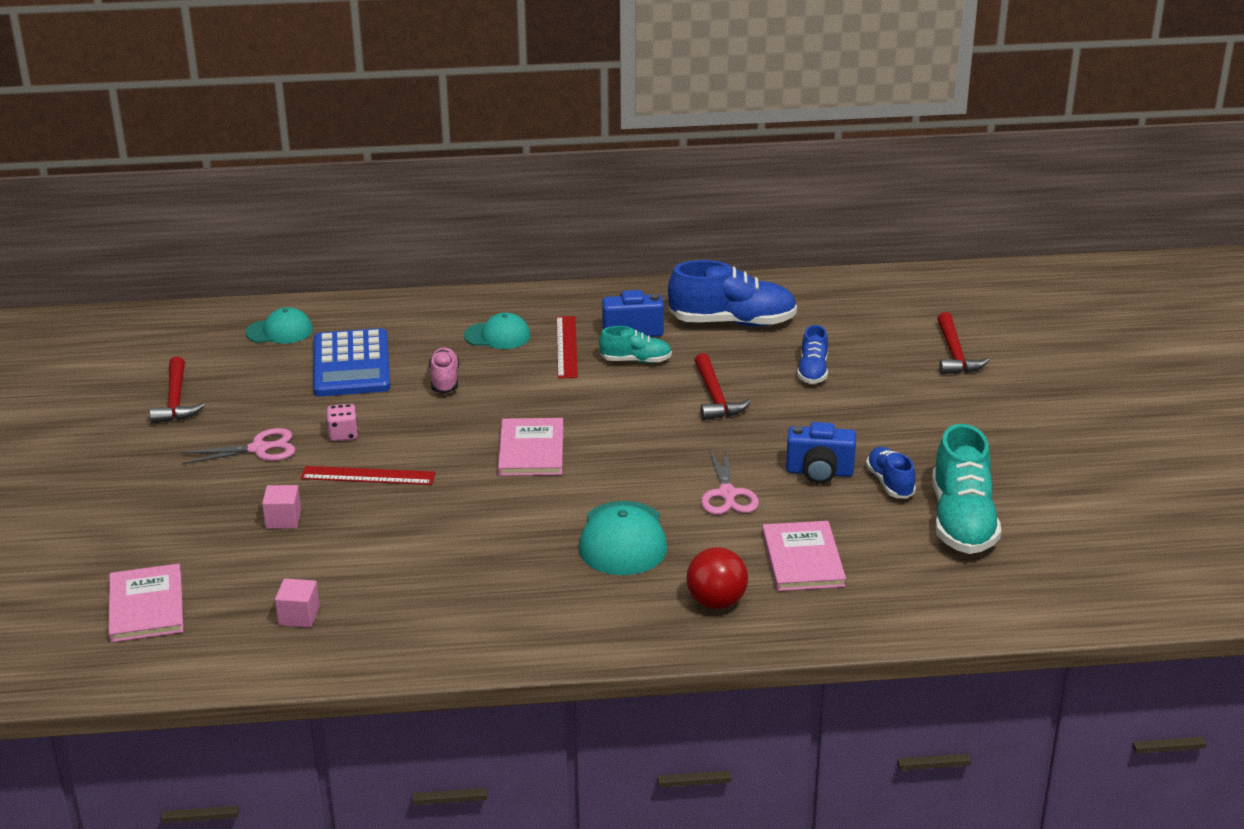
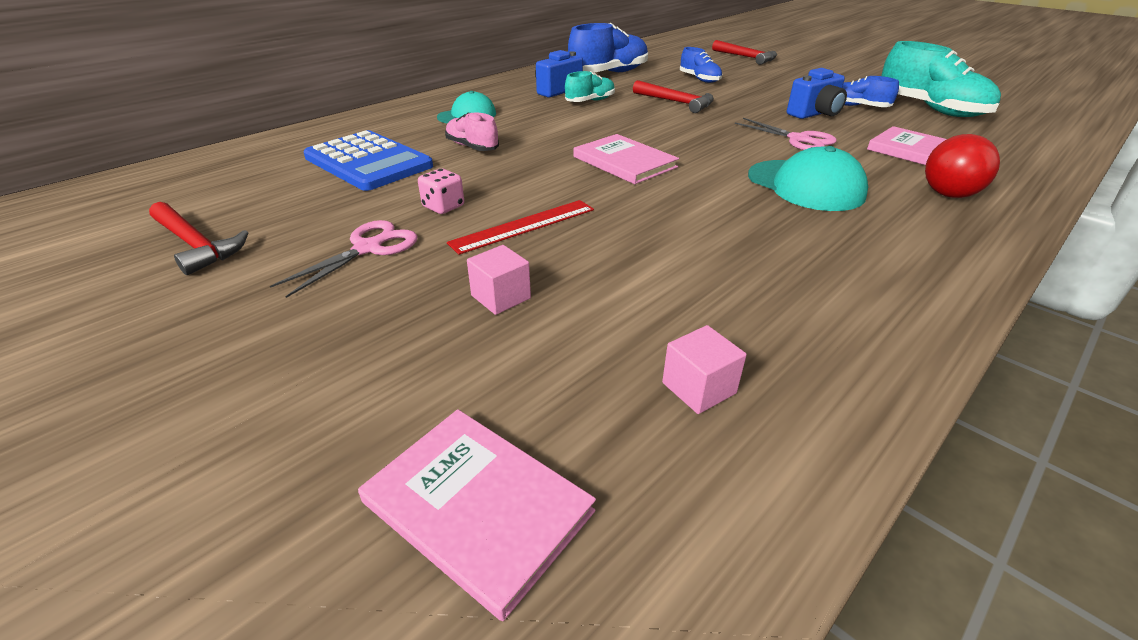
camera: 40 degrees left, 5 degrees up
turquoise cap [245,307,313,343] -> none
red ruler [556,316,578,379] -> none

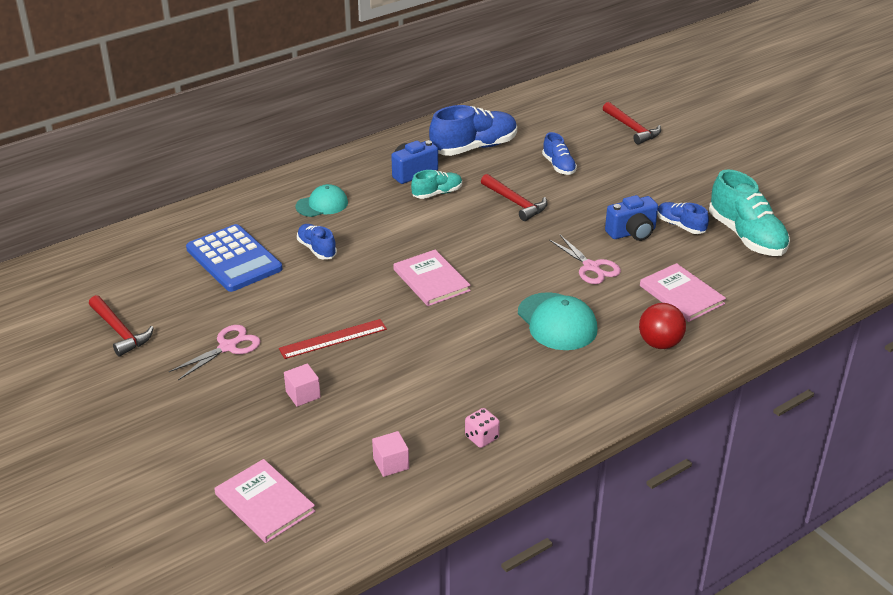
camera: 10 degrees right, 0 degrees up
pink dice [418,168,464,214] -> pink dice moved to [465,408,500,448]
pink shoe [445,113,499,151] -> blue shoe [297,224,337,259]

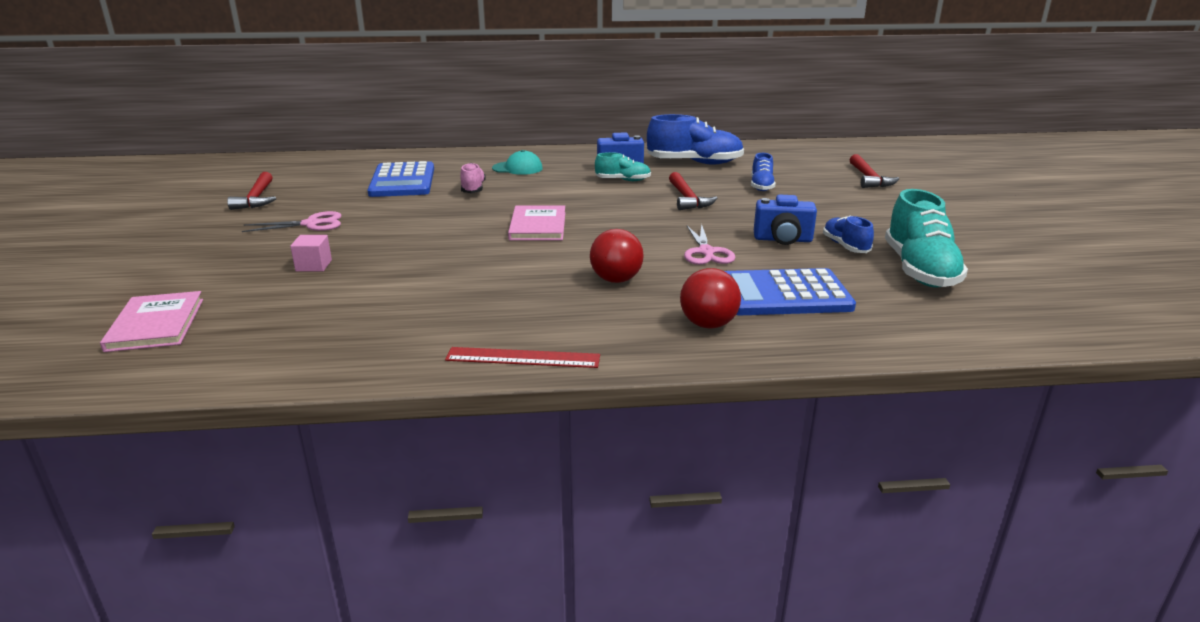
camera: 30 degrees right, 10 degrees down
red ruler [279,319,387,359] -> red ruler moved to [445,347,600,368]
blue shoe [297,224,337,259] -> pink shoe [460,163,486,193]
pink cube [372,431,409,477] -> none
pink dice [465,408,500,448] -> none
turquoise cap [518,292,597,350] -> red ball [590,229,644,283]
pink book [640,263,726,322] -> blue calculator [725,268,856,315]

